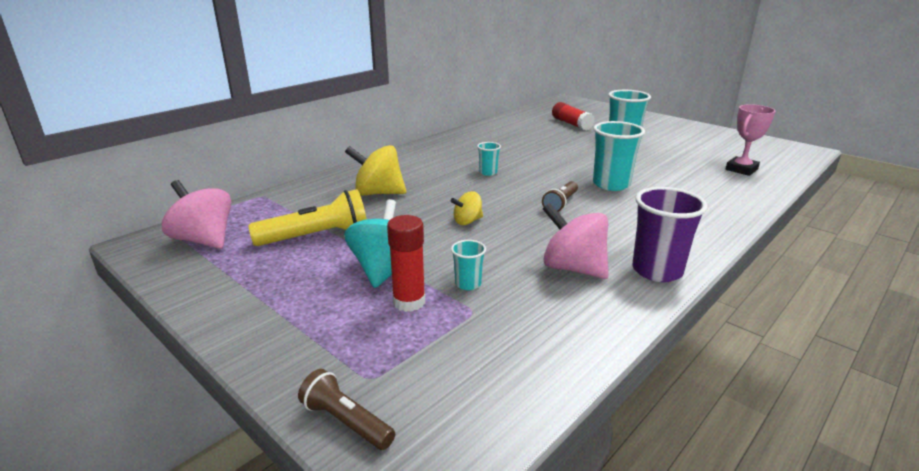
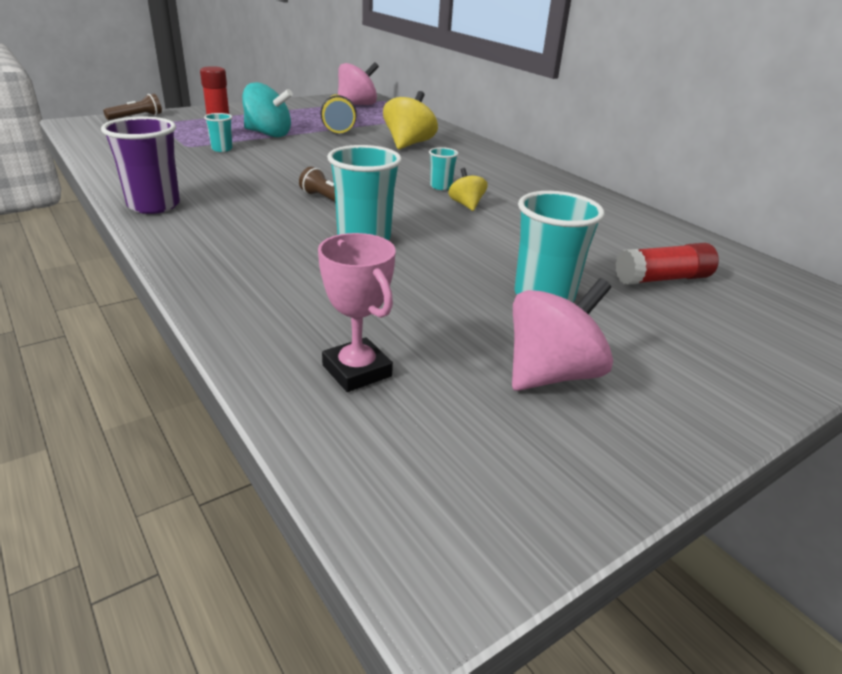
camera: 100 degrees right, 5 degrees up
yellow spinning top [451,191,483,225] -> yellow spinning top moved to [448,168,487,211]
pink spinning top [543,203,609,279] -> pink spinning top moved to [512,278,613,391]

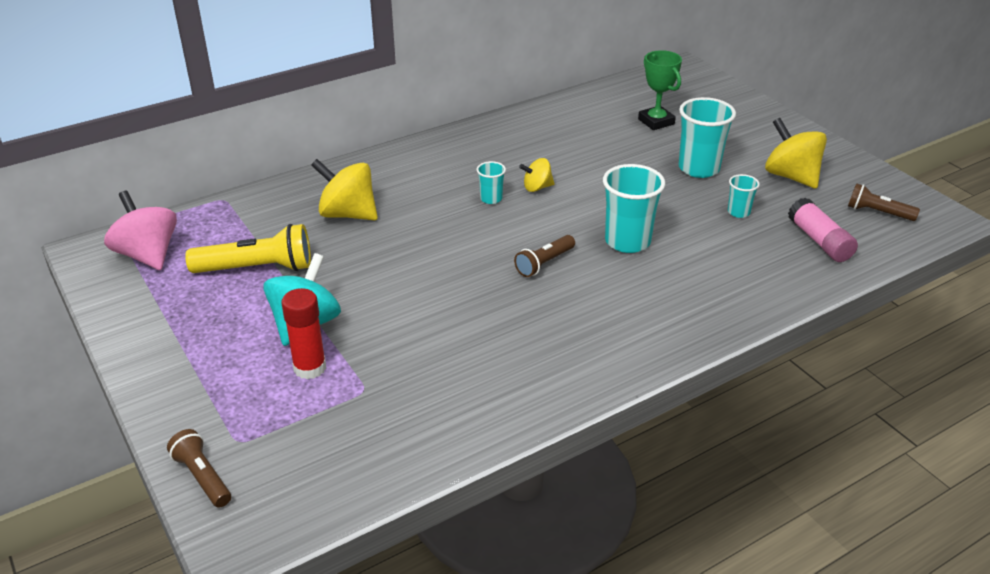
camera: 85 degrees left, 5 degrees up
purple cup [101,117,180,214] -> none
turquoise cup [204,113,233,152] -> turquoise cup moved to [728,174,760,218]
pink trophy [318,233,396,392] -> pink glue stick [788,198,858,262]
pink spinning top [512,278,613,391] -> yellow spinning top [765,118,827,189]
red glue stick [615,243,719,285] -> green trophy [638,50,682,130]
none -> brown flashlight [848,183,920,221]

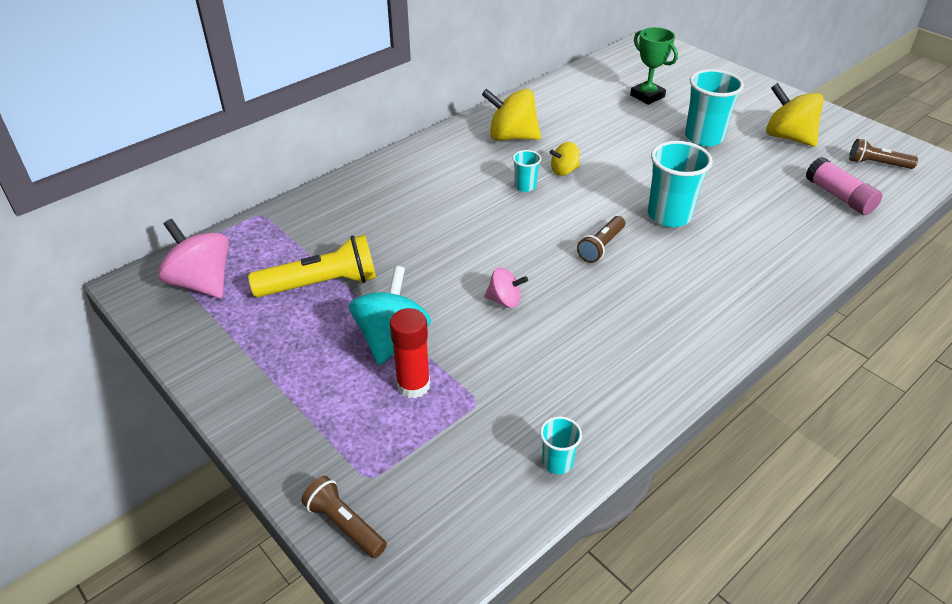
camera: 10 degrees left, 5 degrees up
yellow spinning top [311,159,378,221] -> yellow spinning top moved to [482,89,541,141]
turquoise cup [728,174,760,218] -> turquoise cup moved to [540,416,582,474]
none -> pink spinning top [485,268,528,308]

